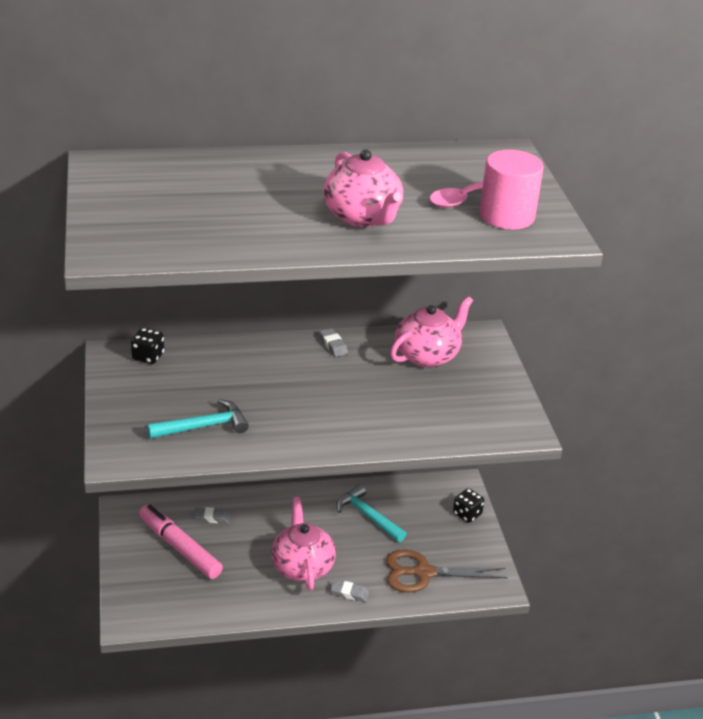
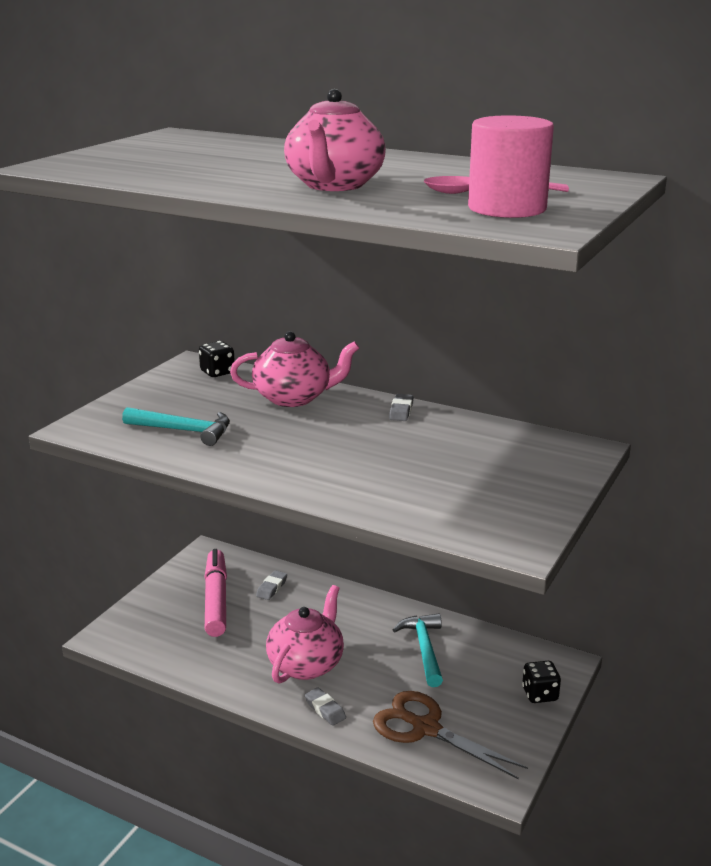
camera: 40 degrees right, 10 degrees down
grey eraser [193,507,230,523] -> grey eraser turned 75 degrees clockwise [256,570,287,600]
pink teapot [390,296,473,368] -> pink teapot moved to [230,331,359,407]

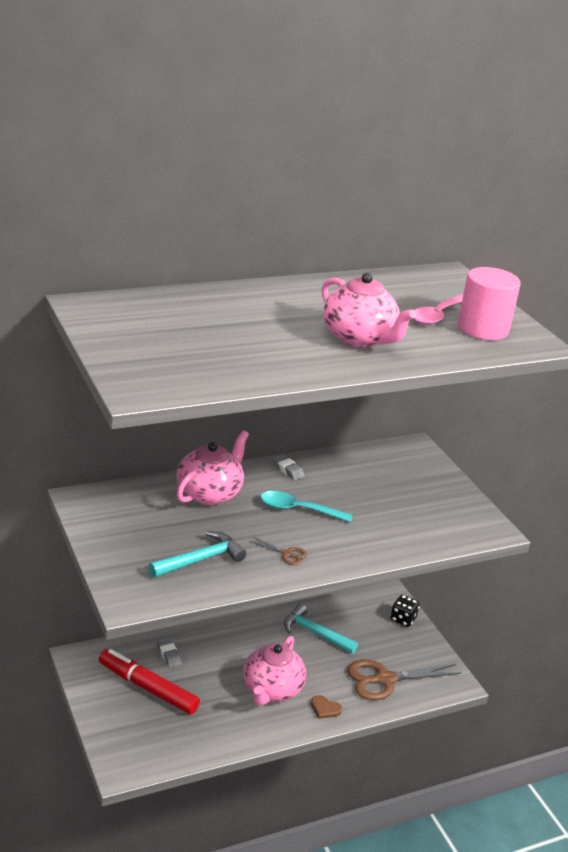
camera: 55 degrees left, 5 degrees up
black dice [199,341,235,377] -> none
pink marker [204,549,227,637] -> red marker [99,649,200,714]
pink teapot [266,585,344,684] -> pink teapot turned 135 degrees counterclockwise [243,636,306,706]
grey eraser [305,687,346,726] -> brown heart [311,695,342,719]
none -> brown scissors [250,537,307,565]
none -> turquoise spoon [261,491,353,522]

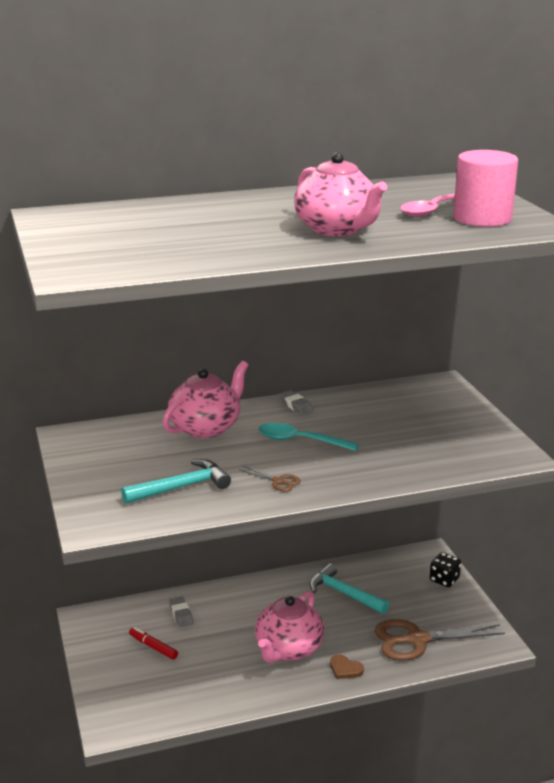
camera: 10 degrees right, 5 degrees down
red marker [99,649,200,714] -> red marker [129,627,178,659], size x0.48

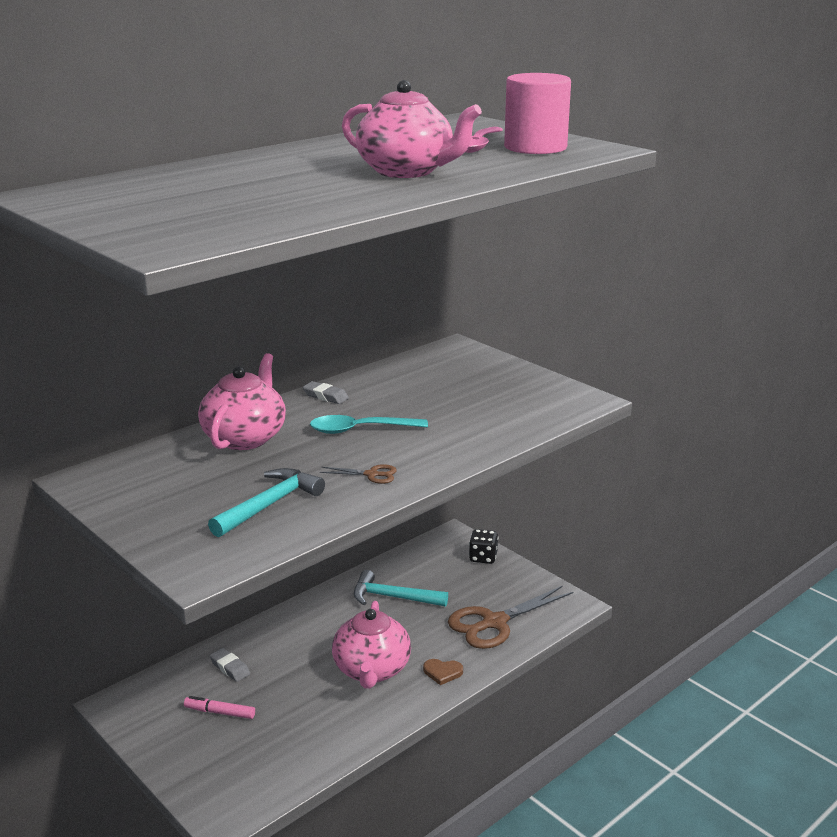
camera: 25 degrees left, 0 degrees up
red marker [129,627,178,659] -> pink marker [184,696,255,719]

